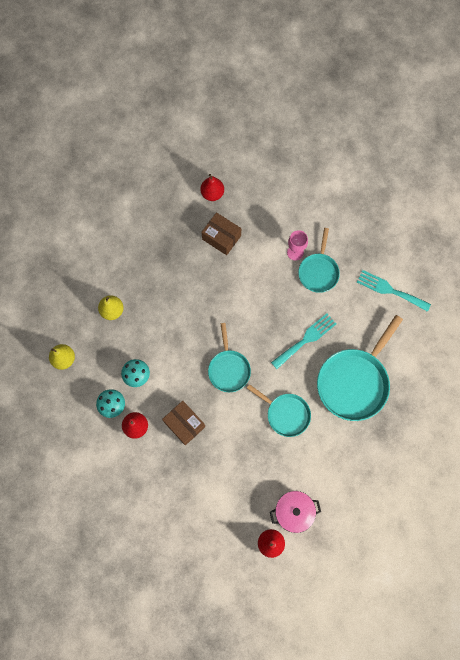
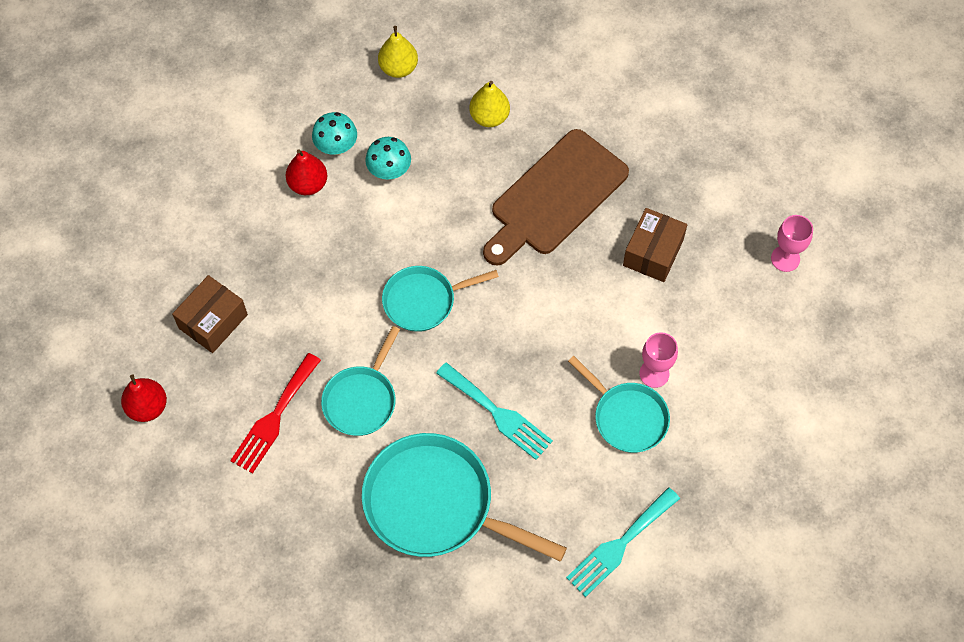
camera: 80 degrees right, 10 degrees down
brown box [162,401,205,445] -> brown box moved to [172,275,248,353]
red pear [200,174,224,201] -> none
pink pot [270,491,321,533] -> none
turquoise pan [298,228,340,293] -> turquoise pan turned 135 degrees counterclockwise [568,356,670,453]
turquoise fork [357,270,431,312] -> turquoise fork turned 150 degrees counterclockwise [566,487,680,597]
none -> red fork [230,353,321,474]
none -> brown cutting board [483,129,629,266]
none -> pink goblet [771,215,813,272]

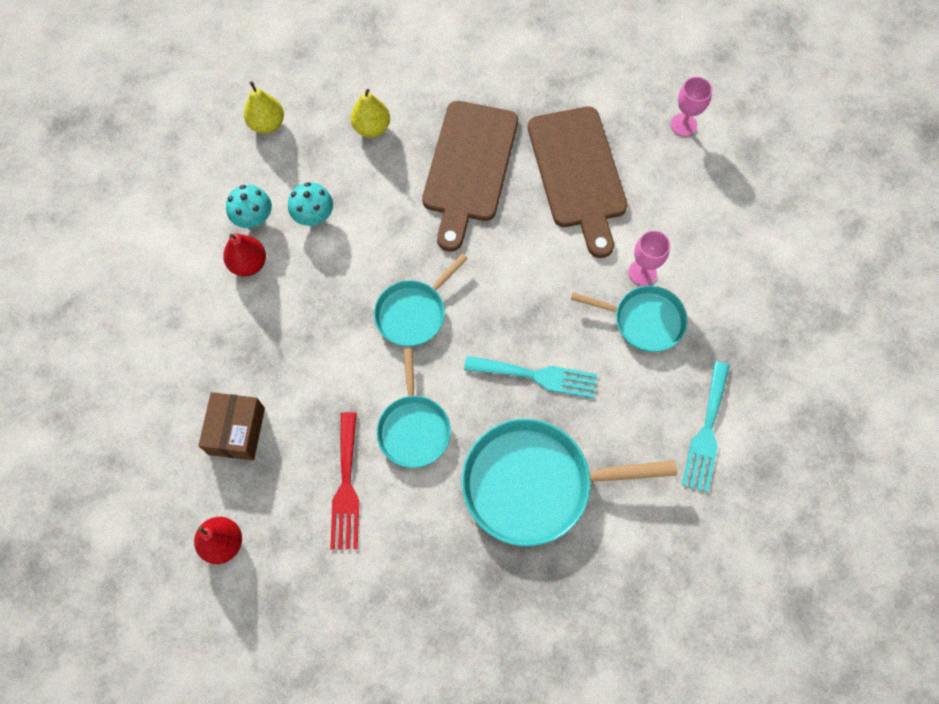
camera: 30 degrees left, 5 degrees up
brown box [623,208,687,282] -> brown cutting board [528,107,627,258]

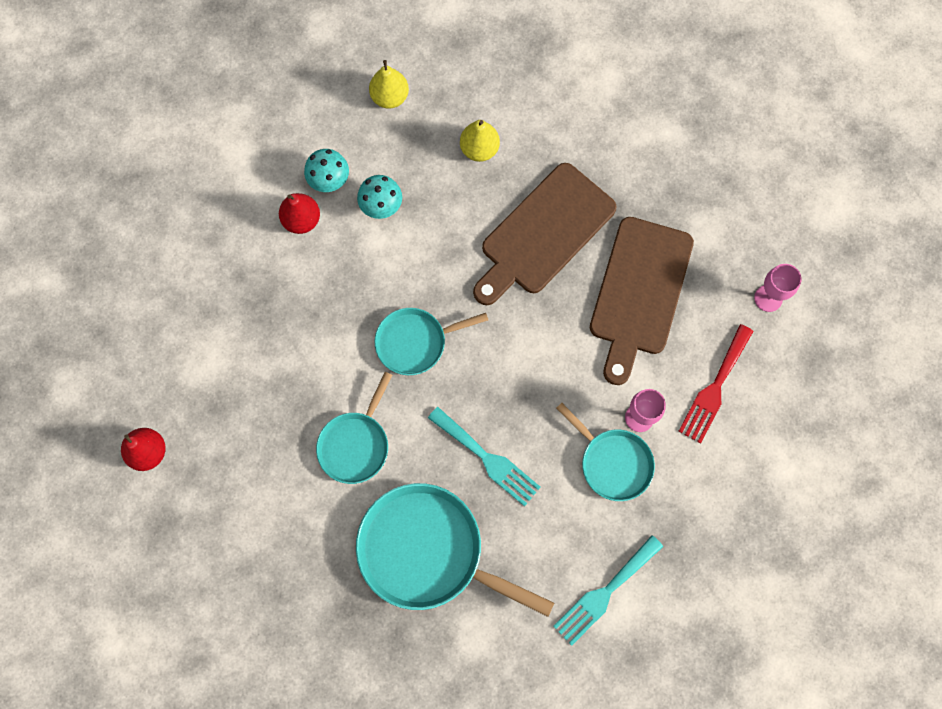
camera: 30 degrees right, 5 degrees up
brown box [198,392,265,460] -> none
red fork [330,412,359,550] -> red fork moved to [678,324,754,444]

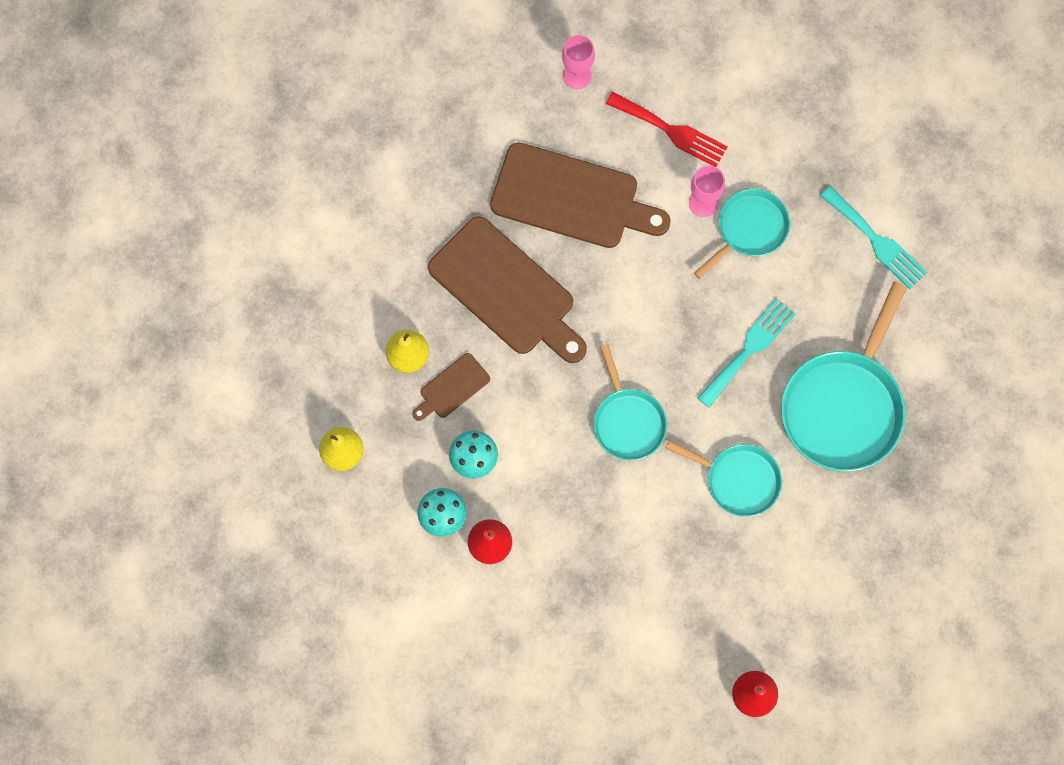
camera: 90 degrees left, 0 degrees up
none -> brown cutting board [412,353,490,421]

